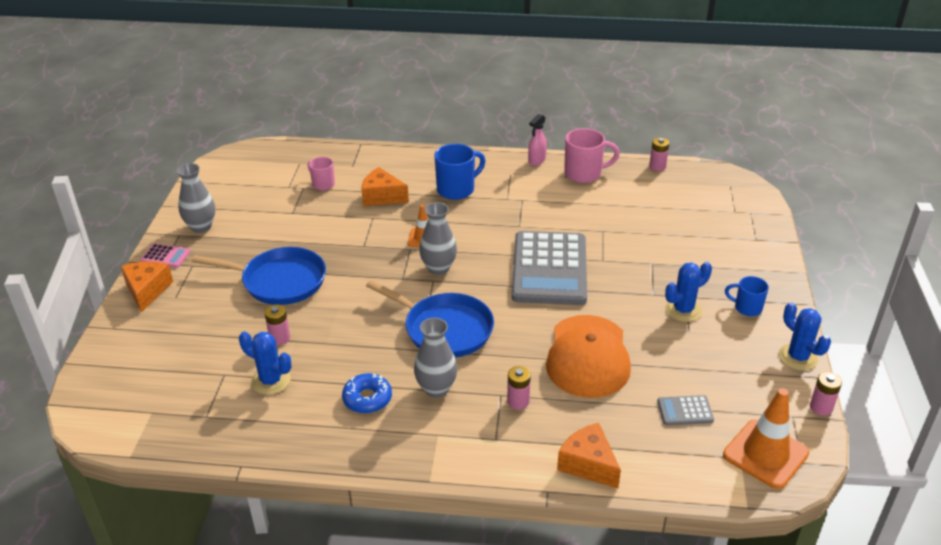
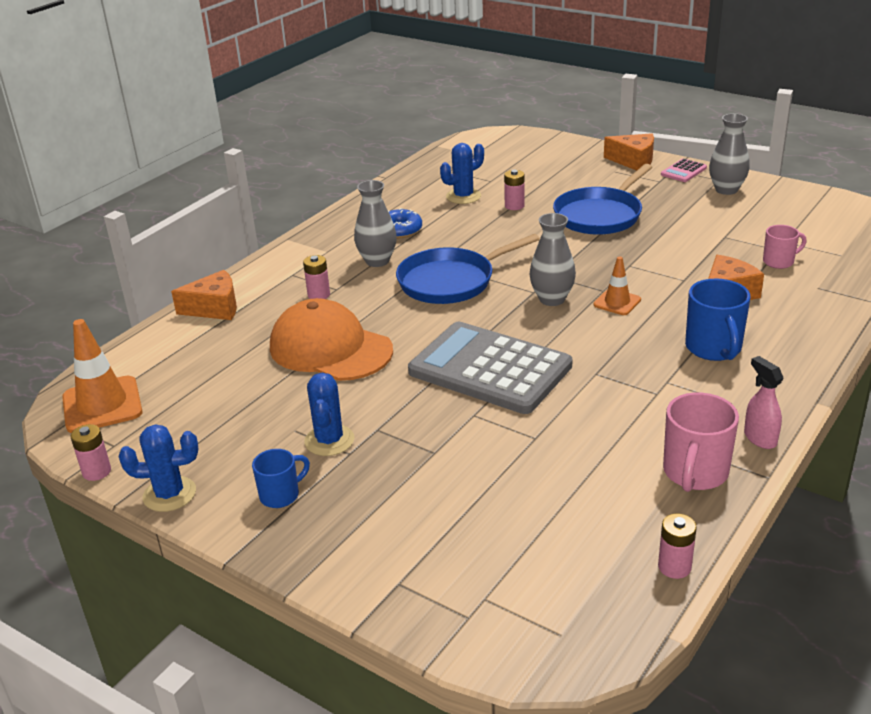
camera: 120 degrees right, 5 degrees down
grey calculator [657,395,714,425] -> none

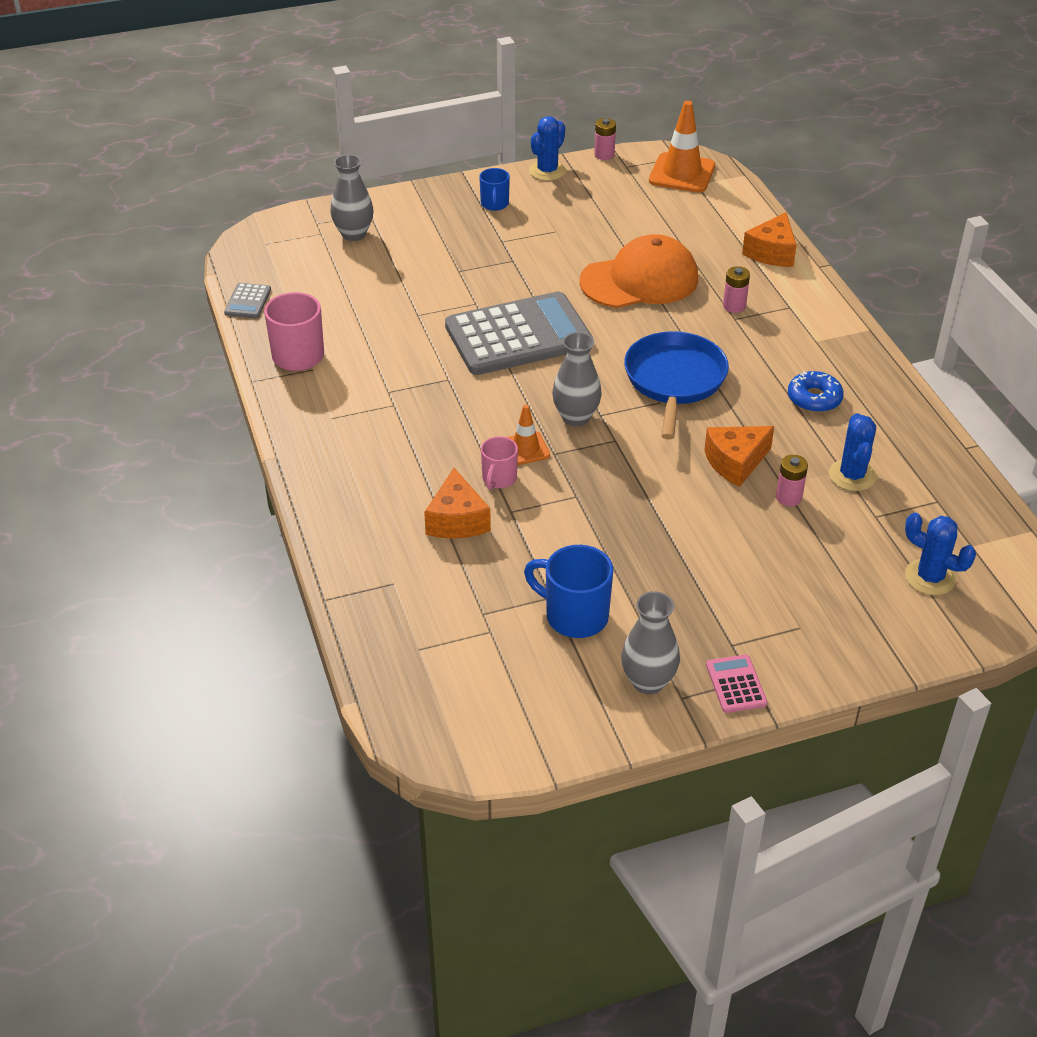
camera: 125 degrees right, 10 degrees up
blue cactus [304,373,354,456] -> blue cactus moved to [905,513,976,595]
grey vase [354,180,397,267] -> grey vase moved to [331,154,373,241]
blue pan [553,164,652,235] -> none
orange cheese [604,133,654,171] -> orange cheese moved to [704,426,774,487]
pink battery [658,514,697,579] -> grey calculator [224,283,271,318]
blue mug [685,279,751,361] -> blue mug moved to [524,545,613,638]
pink spray bottle [744,356,783,449] -> none
pink mug [763,225,807,269] -> pink mug moved to [481,436,518,490]

